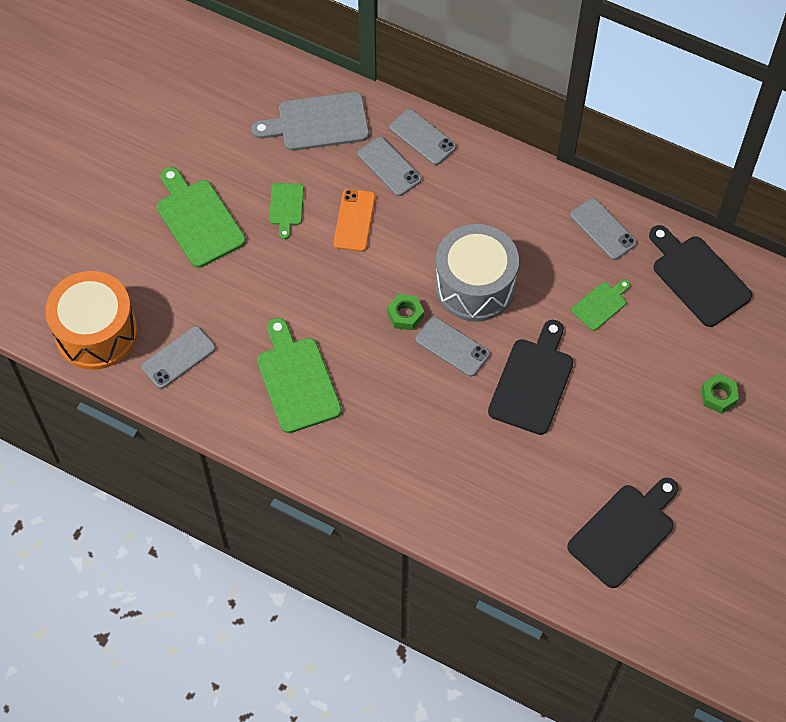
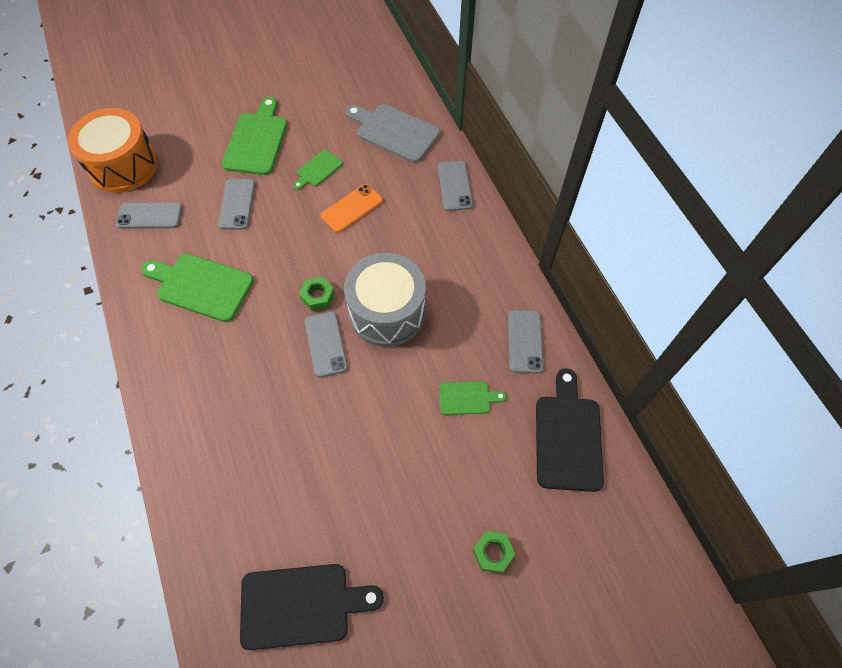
camera: 40 degrees right, 0 degrees up
green cutting board [257,318,342,433] -> green cutting board turned 90 degrees counterclockwise [141,253,254,322]
grey phone [358,137,422,196] -> grey phone moved to [218,179,255,230]
black cutting board [488,320,574,435] -> none

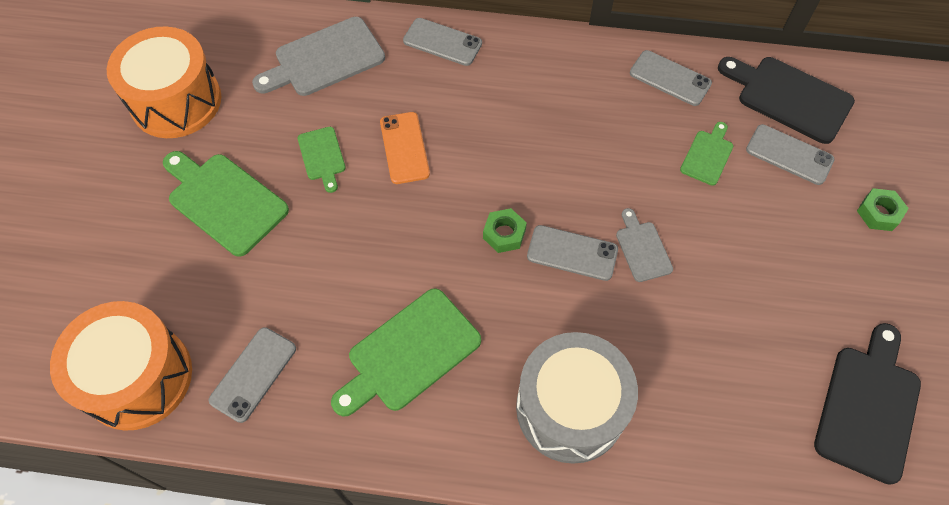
camera: 60 degrees left, 0 degrees up
grey phone [218,179,255,230] -> grey phone moved to [746,124,834,185]
grey drum [344,253,426,347] -> grey drum moved to [516,332,638,464]
none -> orange drum [107,27,221,138]
none -> grey cutting board [616,208,673,282]

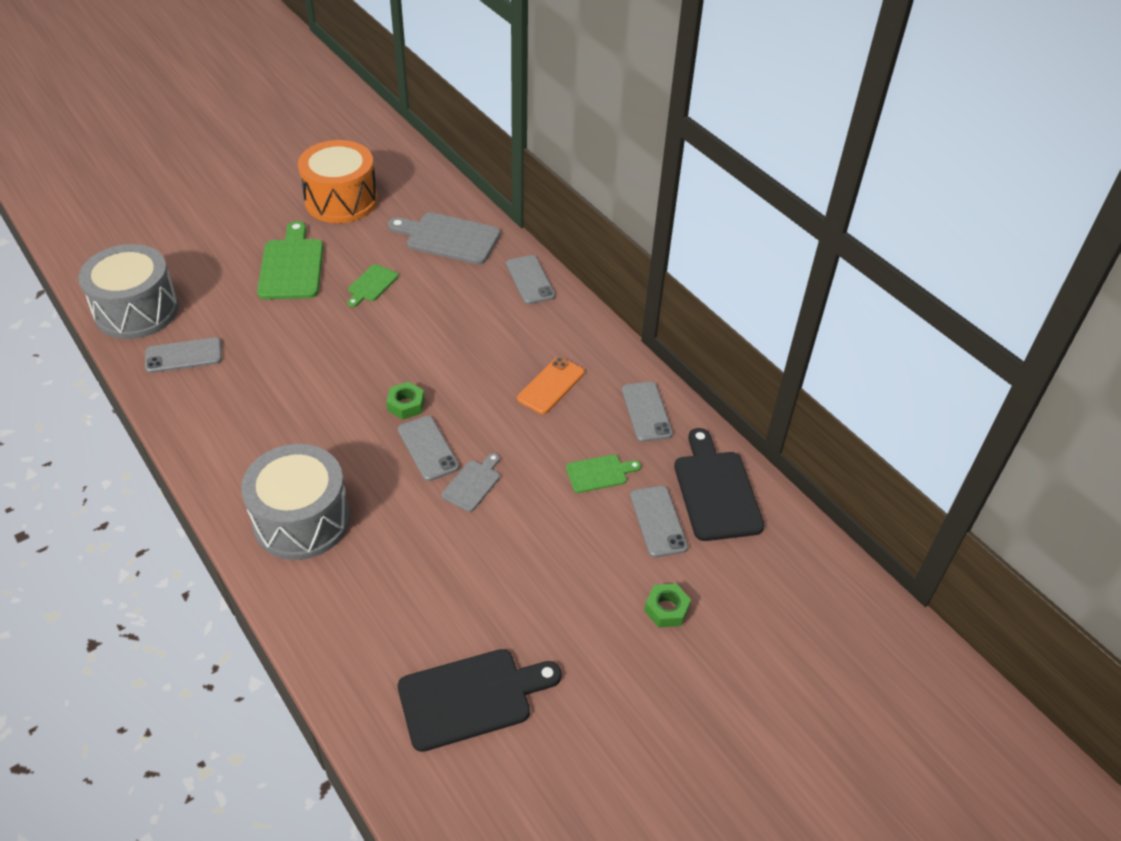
camera: 45 degrees right, 15 degrees down
orange drum [50,301,192,431] -> grey drum [78,244,179,339]
green cutting board [331,288,481,417] -> none
orange phone [380,112,430,184] -> orange phone moved to [517,357,584,414]

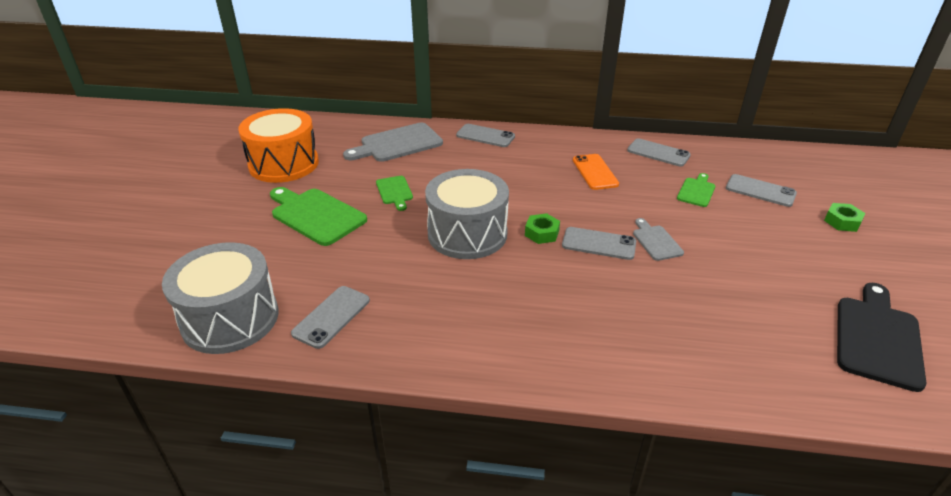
camera: 45 degrees left, 10 degrees down
grey drum [241,444,350,560] -> grey drum moved to [425,169,509,259]
black cutting board [674,428,764,541] -> none

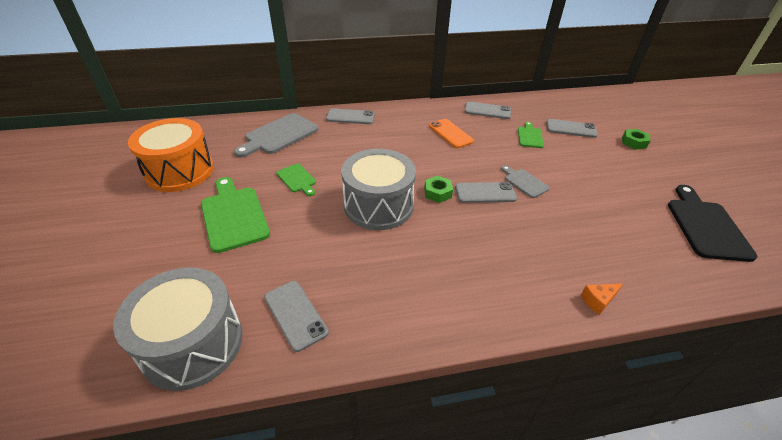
camera: 20 degrees left, 5 degrees up
green cutting board [270,187,367,246] -> green cutting board turned 45 degrees clockwise [201,177,270,253]
grey phone [291,286,370,349] -> grey phone turned 45 degrees counterclockwise [264,281,329,352]
none -> orange cheese [581,284,623,315]

